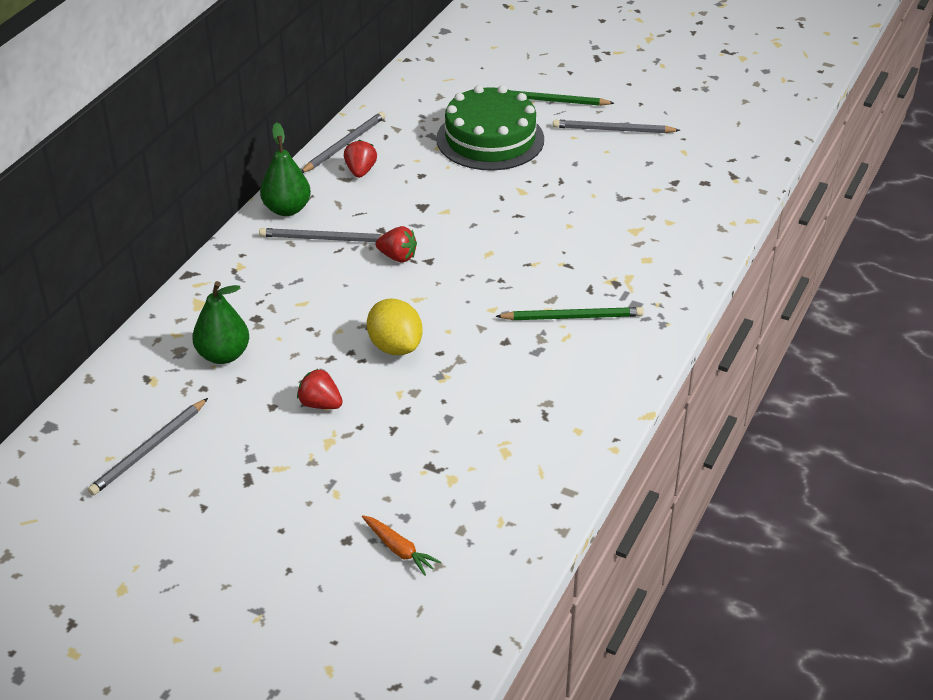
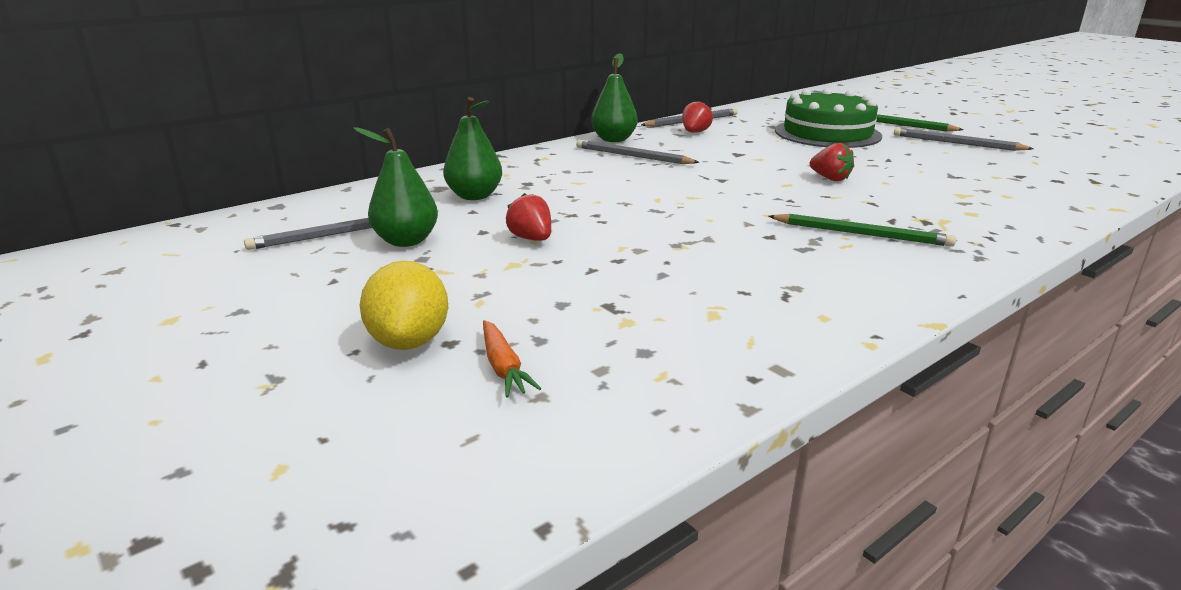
camera: 25 degrees right, 15 degrees down
yellow lemon [367,299,423,355] -> yellow lemon moved to [360,261,448,350]
red strawberry [376,226,417,262] -> red strawberry moved to [810,143,854,181]
none -> green pear [353,127,438,247]

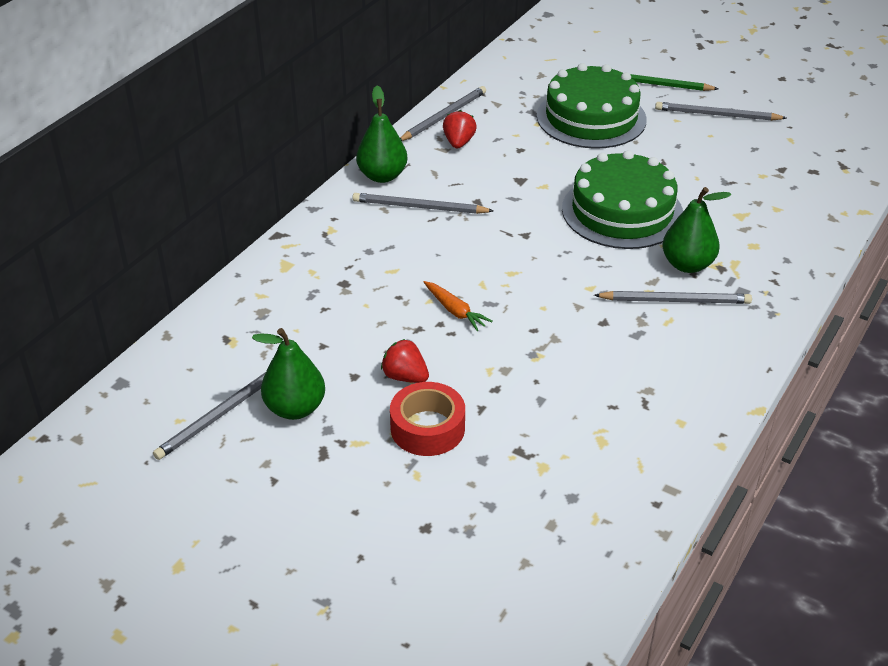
camera: 20 degrees left, 15 degrees up
yellow lemon [360,261,448,350] -> none
green pear [443,97,502,200] -> green pear moved to [662,187,731,273]
orange carrot [483,320,542,397] -> orange carrot moved to [424,281,493,331]
green pencil [768,214,956,247] -> grey pencil [594,291,752,304]
red strawberry [810,143,854,181] -> green cake [562,150,683,249]
none -> red tape [390,382,465,456]

